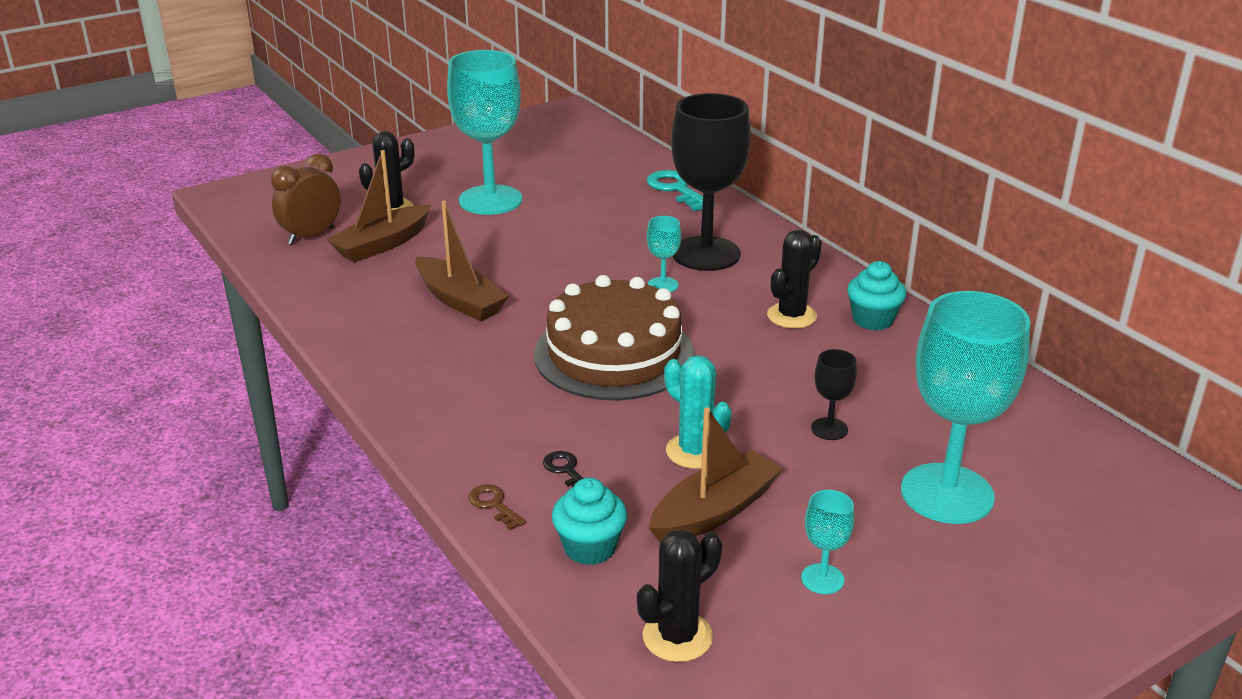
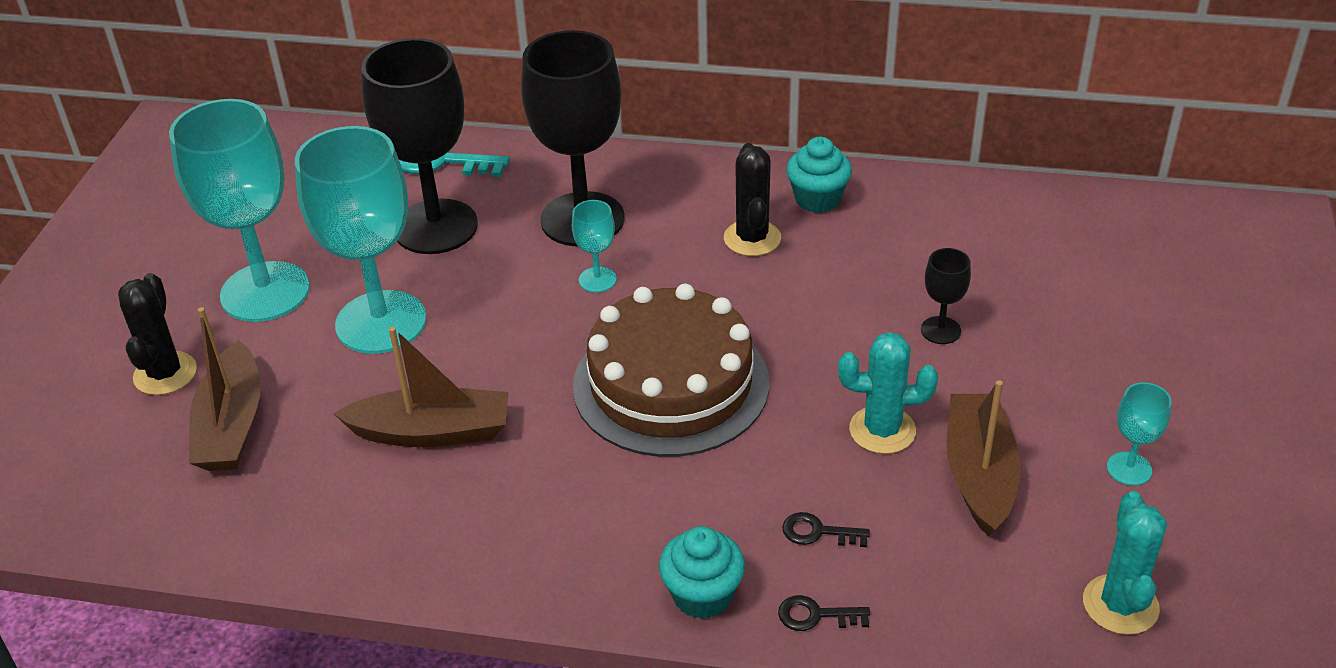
camera: 45 degrees left, 10 degrees up
brown clock [271,153,340,245] -> none
brown key [469,484,526,531] -> black key [778,595,870,631]
turquoise cupcake [552,478,627,565] -> turquoise cupcake moved to [659,526,745,619]
black cactus [637,529,722,662] -> turquoise cactus [1083,491,1167,635]
turquoise goblet [901,291,1030,524] -> turquoise goblet moved to [295,126,426,354]
none -> black goblet [361,38,478,254]

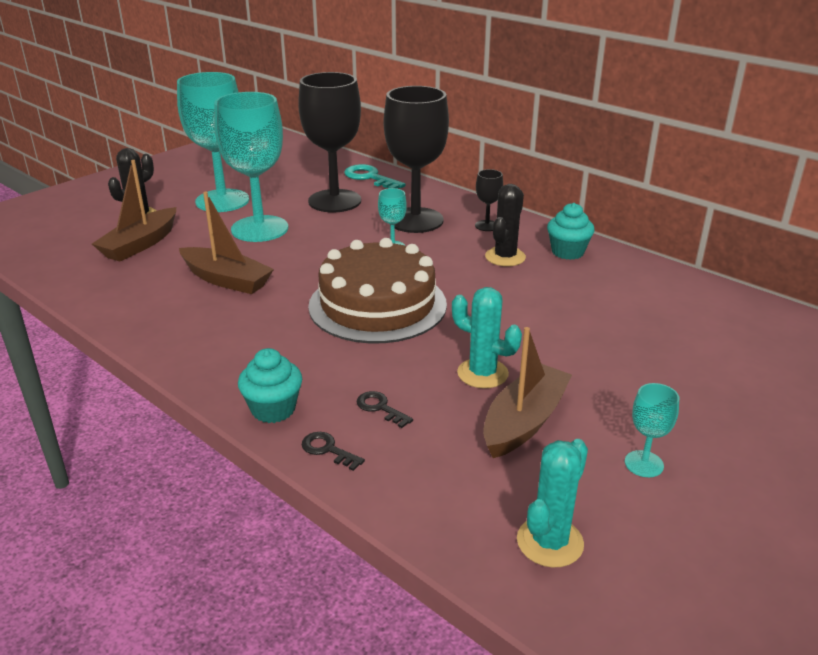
camera: 30 degrees right, 10 degrees down
black goblet [921,248,971,344] -> black goblet moved to [475,169,503,231]

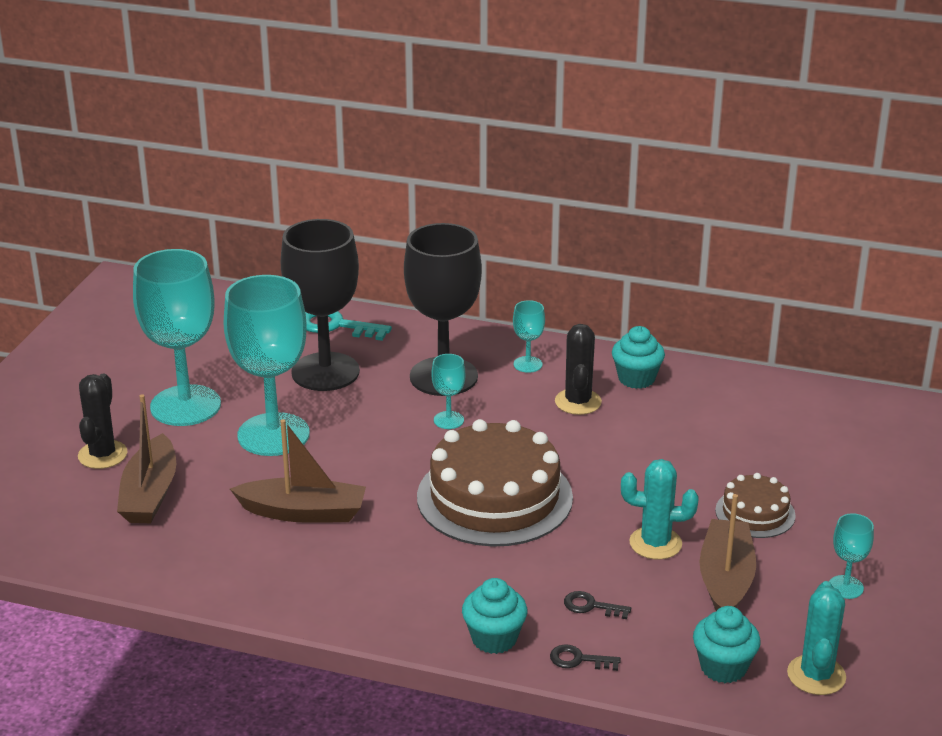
camera: 25 degrees left, 0 degrees up
black goblet [475,169,503,231] -> turquoise goblet [513,300,545,373]
none -> turquoise cupcake [693,606,761,683]
none -> brown cake [715,473,796,538]

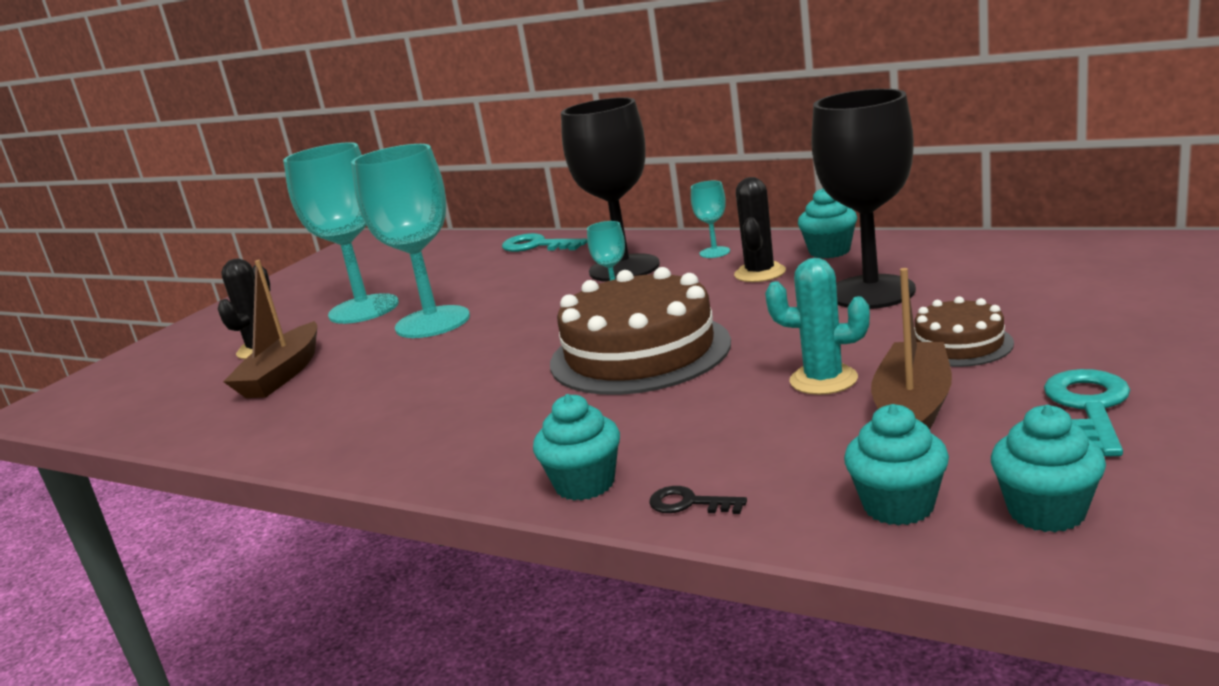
camera: 15 degrees right, 10 degrees down
brown boat [230,419,366,523] -> none
black goblet [281,219,360,391] -> black goblet moved to [811,89,916,309]
black key [564,591,631,619] -> none
turquoise cactus [787,581,846,695] -> turquoise cupcake [991,405,1106,532]
turquoise goblet [829,513,874,599] -> turquoise key [1044,369,1130,457]

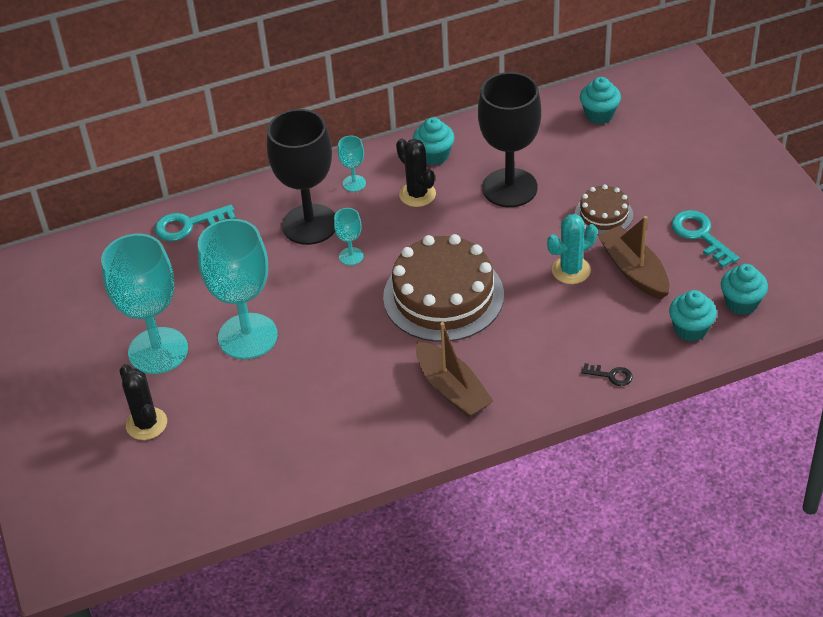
camera: 50 degrees left, 25 degrees up
brown boat [223,260,318,398] -> brown boat moved to [416,322,493,418]
turquoise cupcake [533,394,620,501] -> turquoise cupcake moved to [580,77,621,124]
black key [649,486,747,514] -> black key turned 135 degrees counterclockwise [581,363,633,386]

